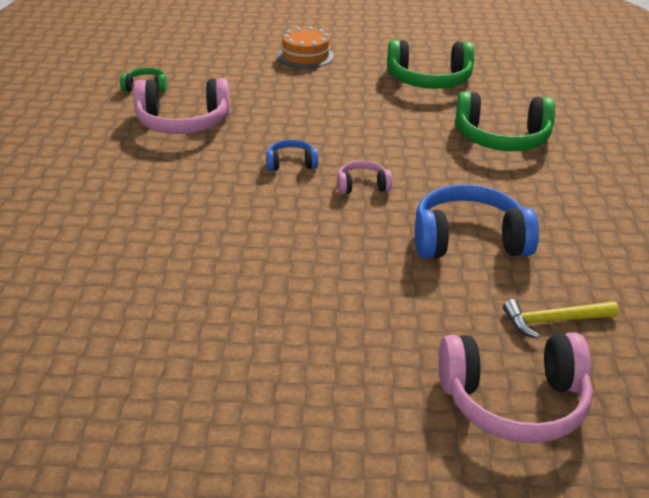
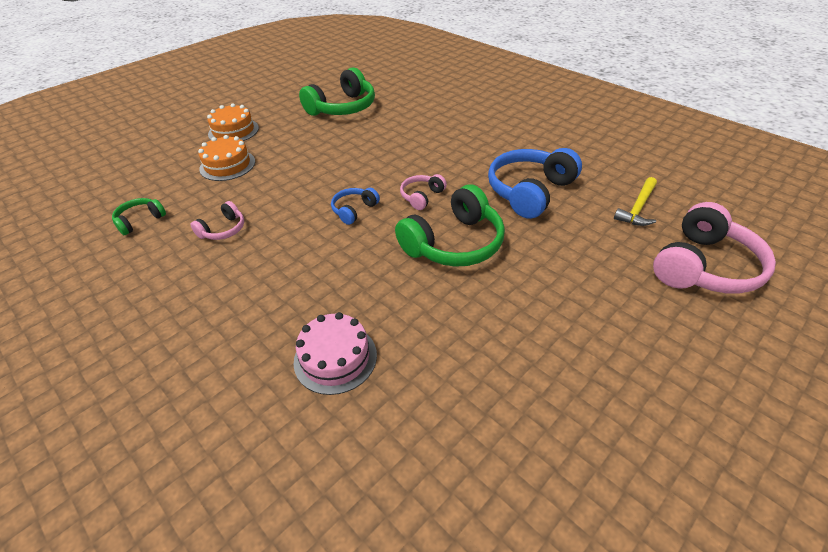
camera: 45 degrees left, 10 degrees up
pink headphones [134,78,230,134] -> pink headphones [190,201,244,240], size x0.50
green headphones [455,91,555,151] -> green headphones moved to [395,184,505,267]
none -> orange cake [198,135,255,181]
none -> pink cake [293,312,377,395]

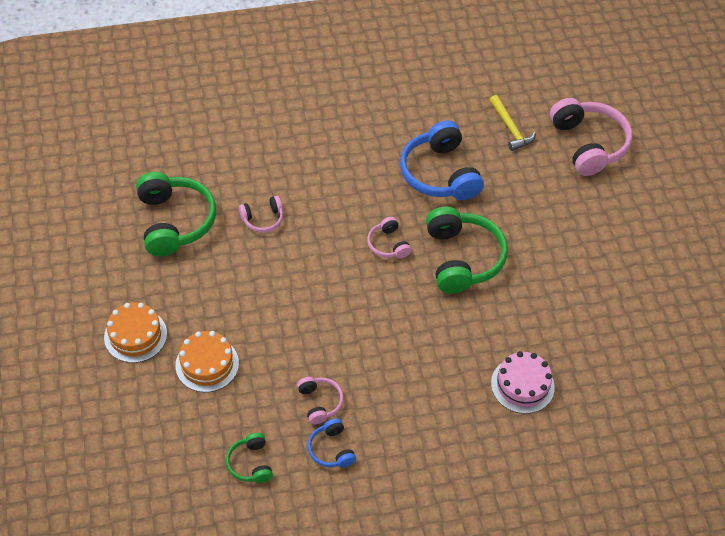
camera: 60 degrees left, 10 degrees up
blue headphones [331,188,380,225] -> blue headphones moved to [308,418,356,467]
none -> pink headphones [239,196,283,233]

